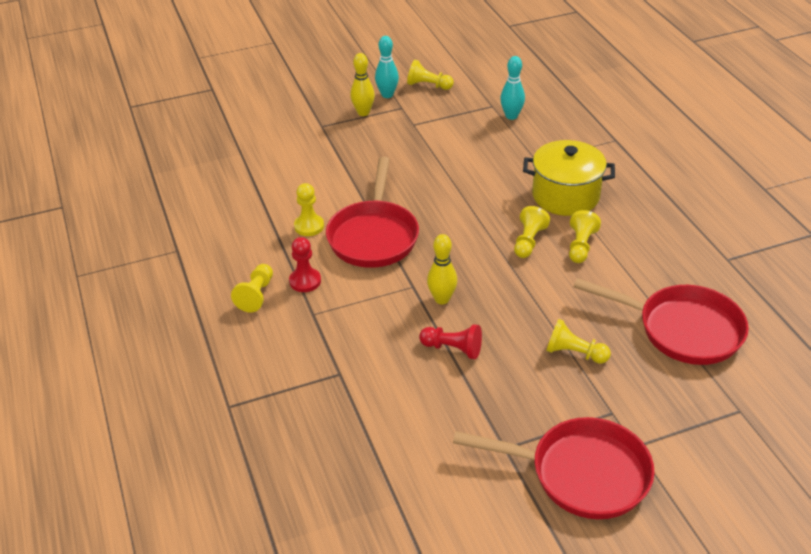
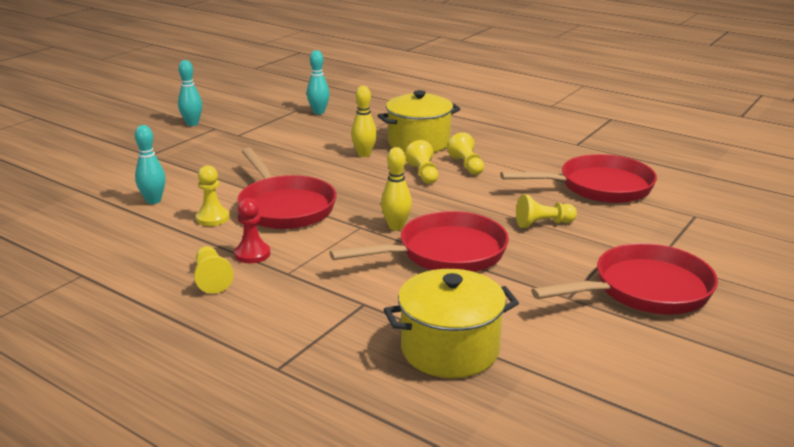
camera: 35 degrees left, 15 degrees down
yellow bowling pin [350,53,375,116] -> yellow bowling pin moved to [351,86,377,157]
yellow pawn [407,60,454,90] -> none
red pawn [419,324,482,359] -> red pan [330,211,509,272]
none -> turquoise bowling pin [135,125,166,204]
none -> yellow pot [384,269,519,378]

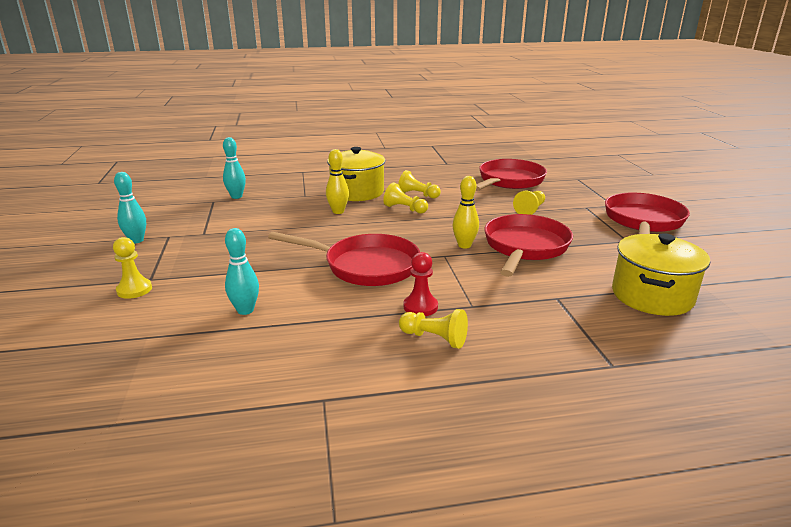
camera: 45 degrees left, 0 degrees up
yellow pawn [196,165,229,226] -> yellow pawn moved to [113,237,152,299]

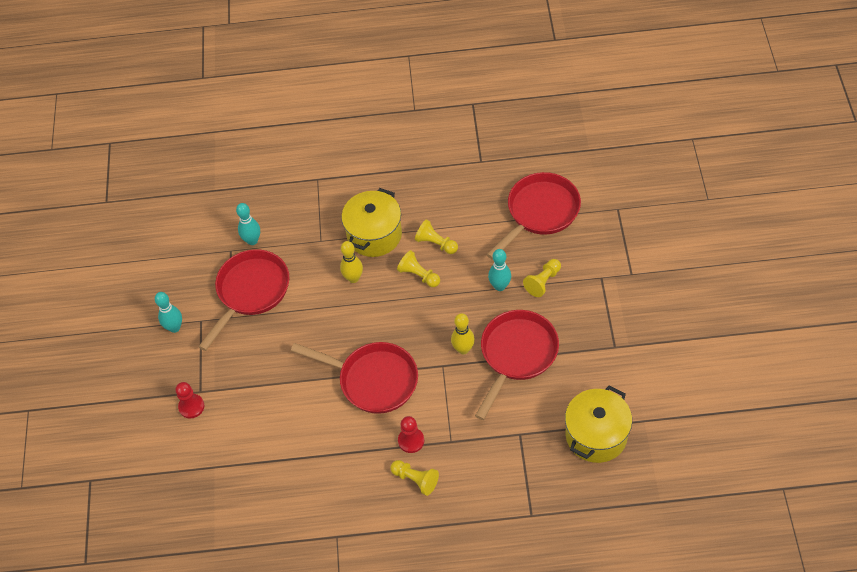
camera: 10 degrees right, 30 degrees up
yellow pawn [113,237,152,299] -> red pawn [176,382,204,419]
turquoise bowling pin [225,228,259,315] -> turquoise bowling pin moved to [488,249,511,291]
red pan [605,193,690,234] -> red pan moved to [198,249,289,351]

